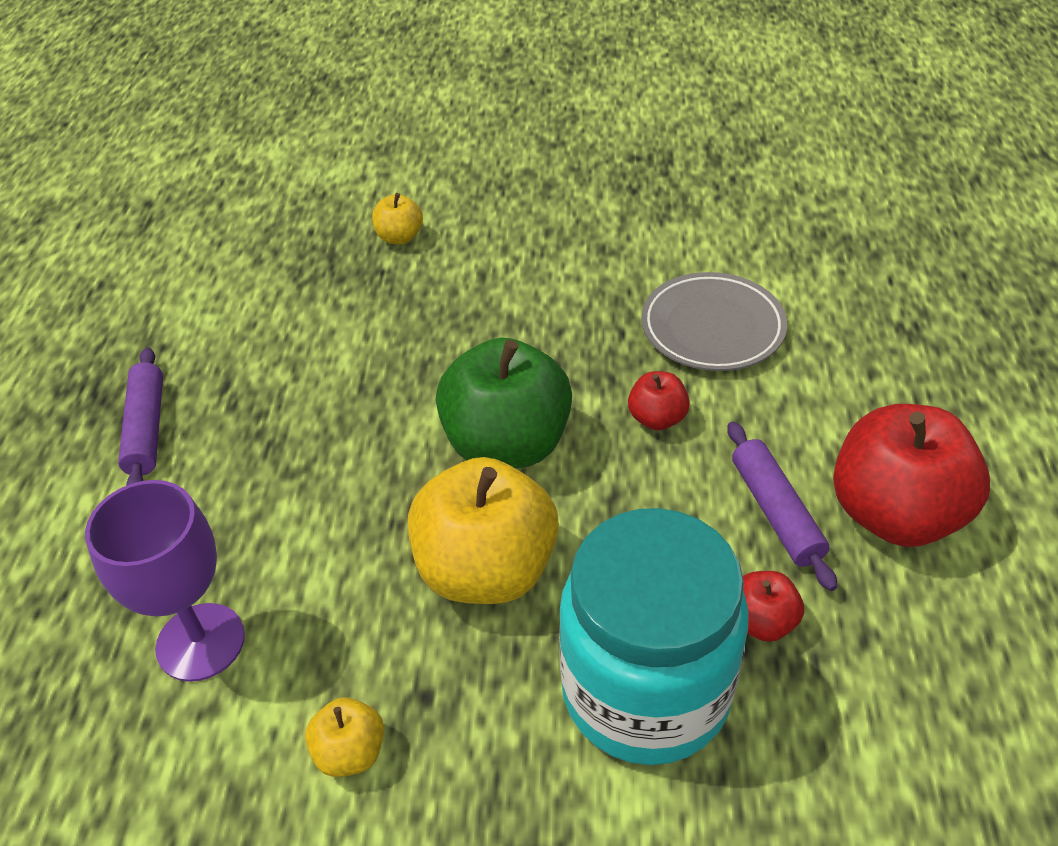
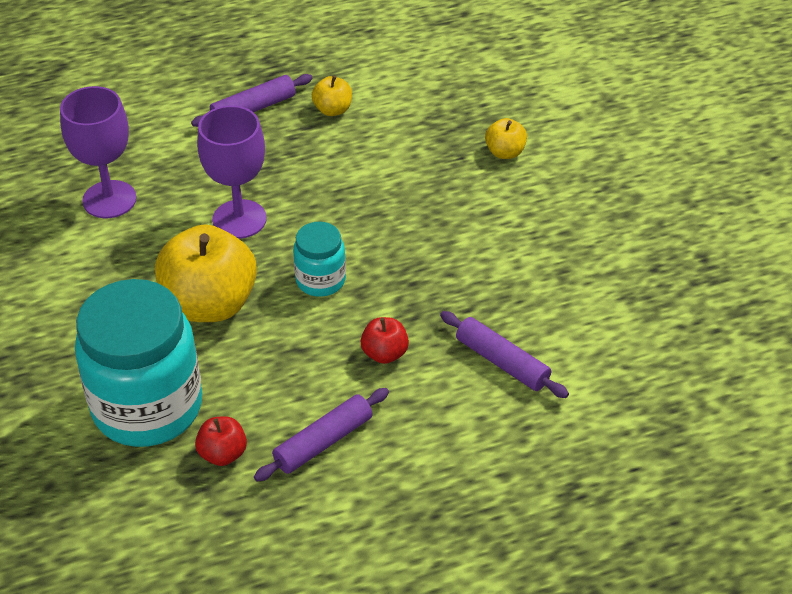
camera: 65 degrees right, 0 degrees up
yellow apple [305,697,384,777] -> yellow apple moved to [312,75,352,116]
green apple [436,338,572,469] -> turquoise jar [293,222,346,297]
grey plate [641,272,787,371] -> purple rolling pin [440,311,569,398]
red apple [833,404,990,547] -> none
none -> purple goblet [197,105,267,239]

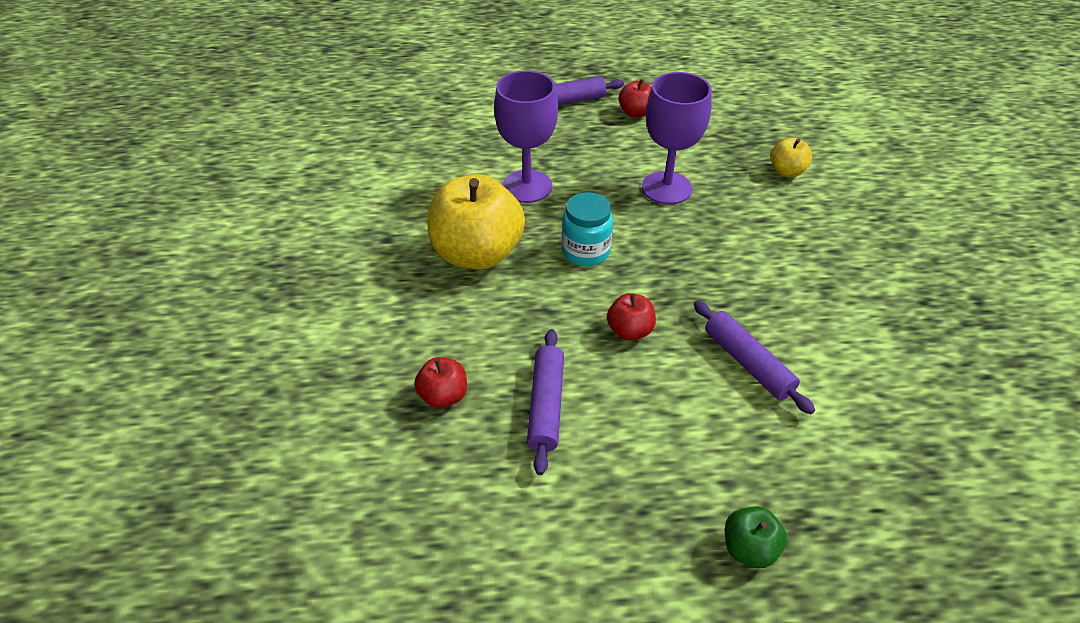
camera: 15 degrees right, 0 degrees up
purple goblet [60,86,137,218] -> purple goblet moved to [642,72,712,204]
turquoise jar [75,279,202,447] -> none
purple rolling pin [254,388,389,482] -> purple rolling pin turned 60 degrees counterclockwise [527,329,564,475]
yellow apple [312,75,352,116] -> red apple [619,79,651,118]
none -> green apple [725,506,787,568]

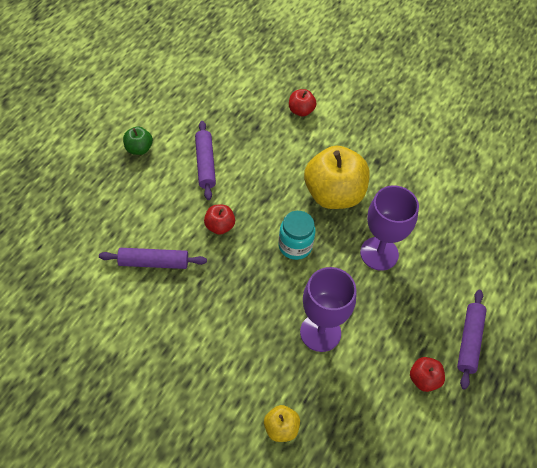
camera: 120 degrees right, 10 degrees up
red apple [414,357,467,408] -> red apple moved to [289,89,316,117]
purple rolling pin [527,329,564,475] -> purple rolling pin turned 45 degrees clockwise [195,121,216,200]
green apple [725,506,787,568] -> green apple moved to [123,126,153,155]

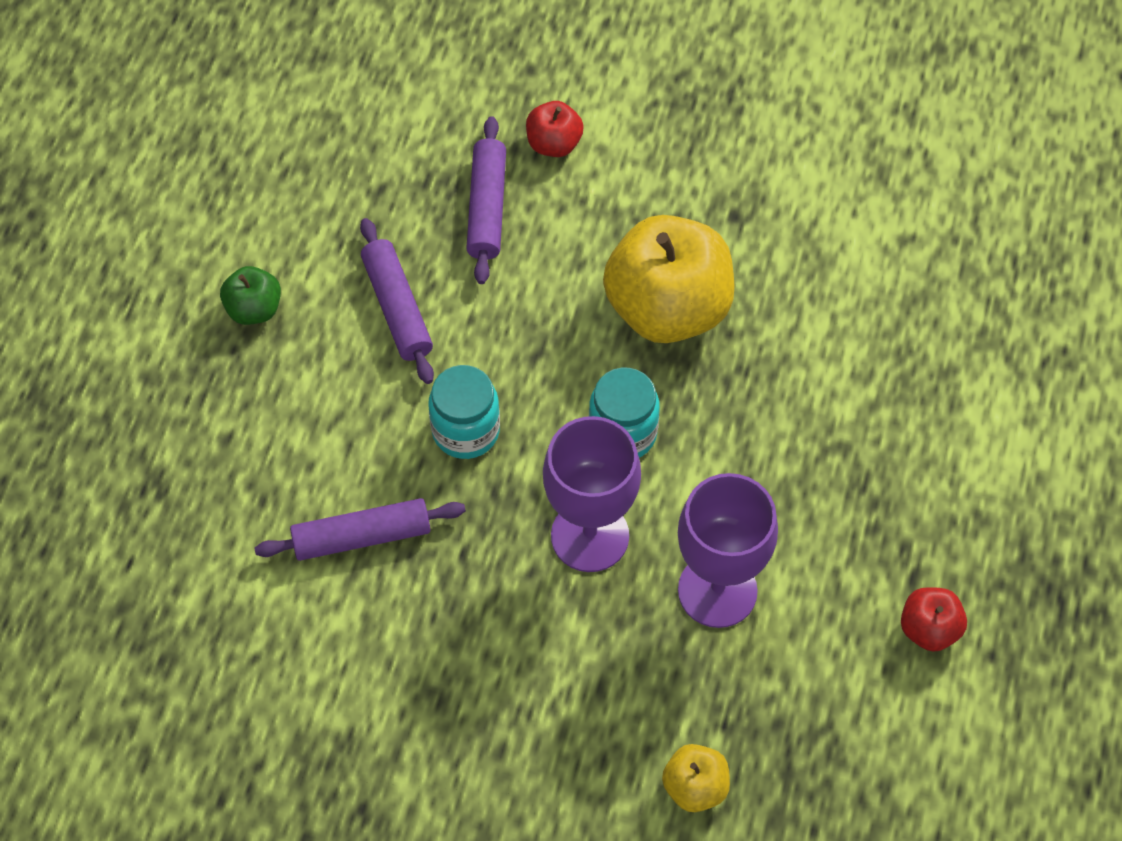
camera: 10 degrees left, 5 degrees up
red apple [204,205,235,235] -> turquoise jar [428,365,500,459]
purple goblet [360,186,419,271] -> purple goblet moved to [543,416,641,572]
purple rolling pin [457,290,486,390] -> purple rolling pin moved to [466,116,506,284]

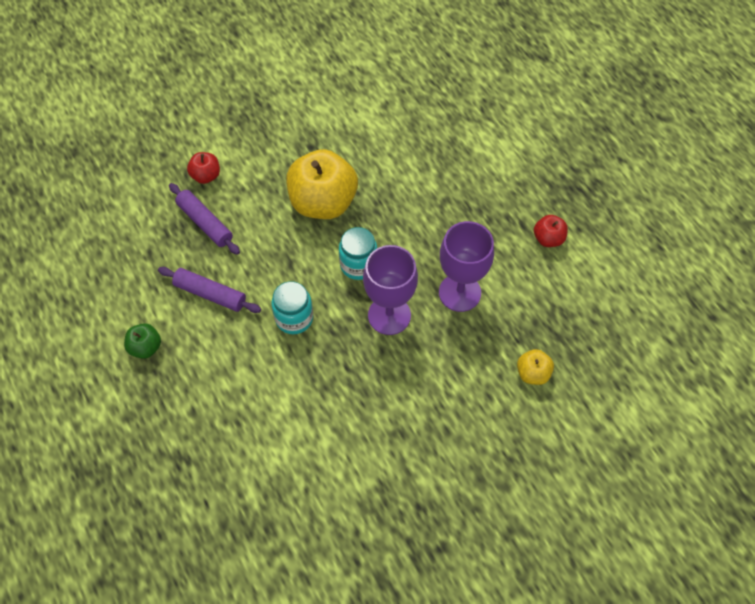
camera: 45 degrees left, 0 degrees up
purple rolling pin [255,498,466,561] -> none

